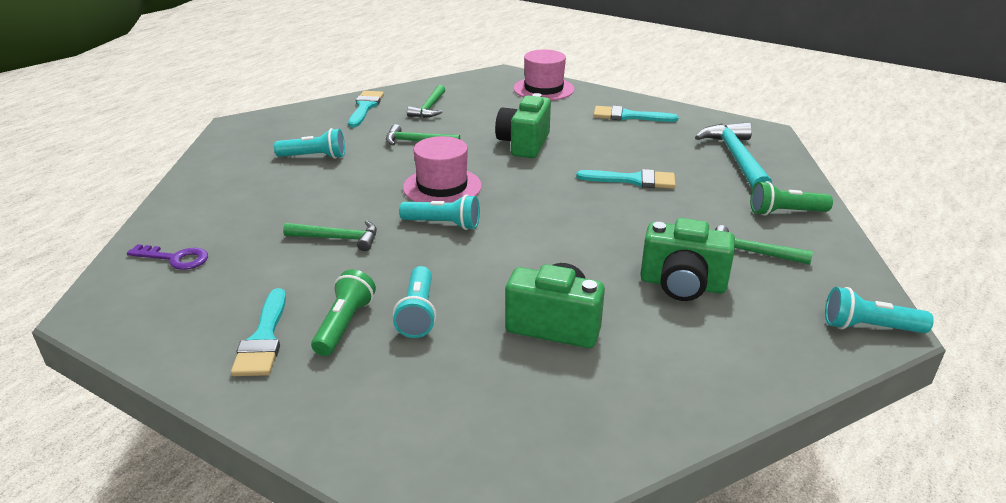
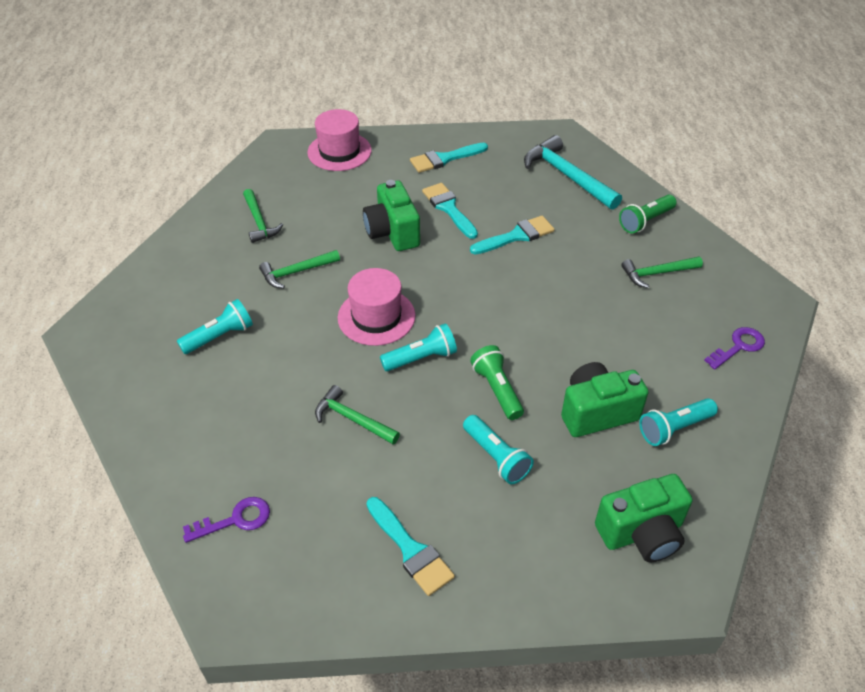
camera: 35 degrees left, 15 degrees up
green hammer [283,221,377,251] -> green hammer turned 120 degrees counterclockwise [315,385,400,444]
green flashlight [311,269,376,356] -> green flashlight moved to [470,345,524,420]
turquoise brush [348,91,384,127] -> turquoise brush moved to [422,183,478,239]
green camera [640,218,735,301] -> green camera moved to [595,474,692,562]
turquoise flashlight [825,287,934,333] -> turquoise flashlight moved to [639,398,718,446]
none -> purple key [704,327,765,370]

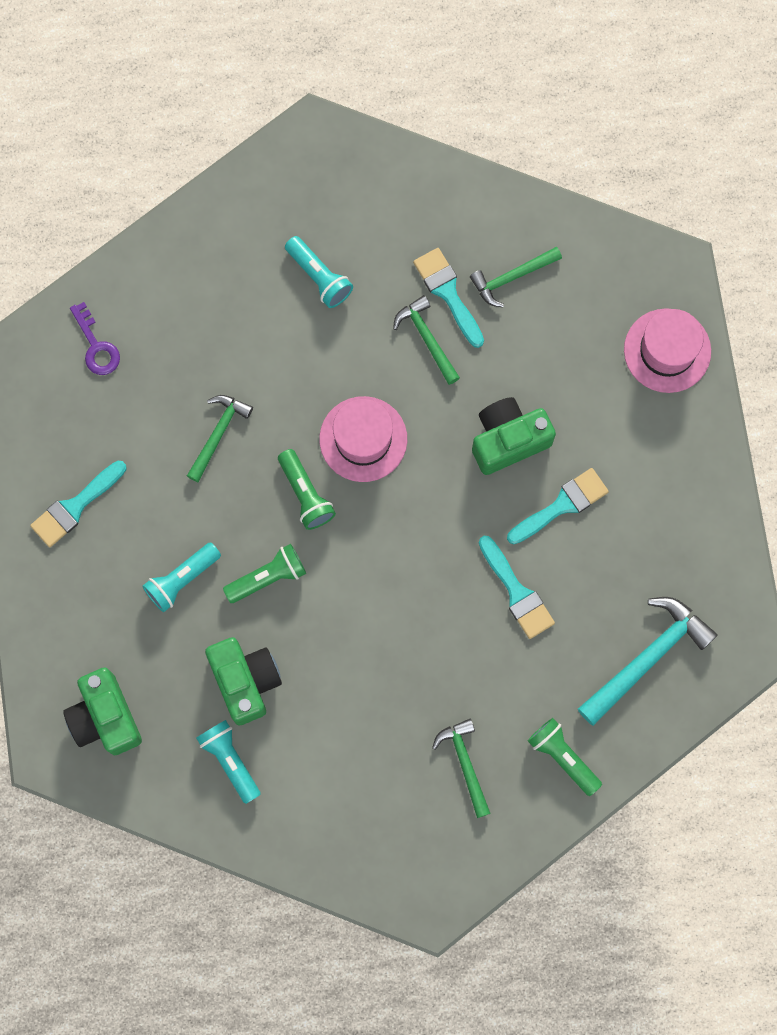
camera: 85 degrees right, 30 degrees up
turquoise flashlight [380,323,457,371] -> green flashlight [278,449,336,530]
turquoise brush [410,143,488,173] -> turquoise brush moved to [413,248,484,348]
purple key [704,327,765,370] -> none

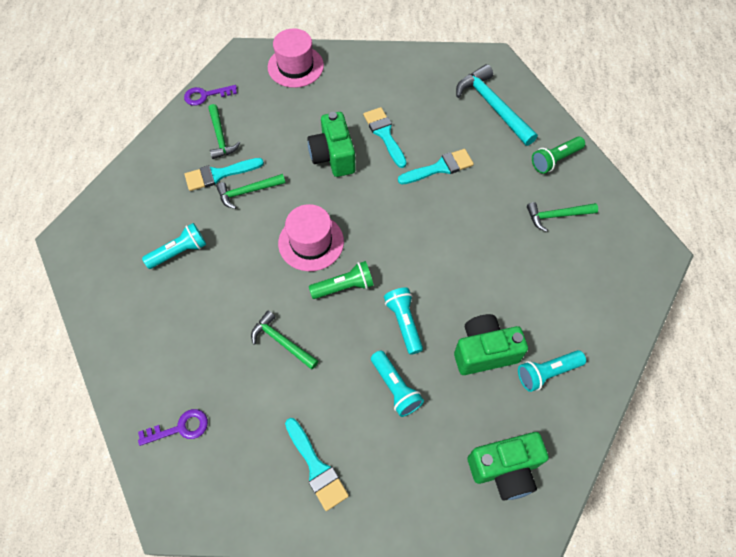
camera: 80 degrees left, 15 degrees down
green flashlight [223,544,306,603] -> turquoise flashlight [384,288,423,355]
none -> purple key [184,85,237,106]

